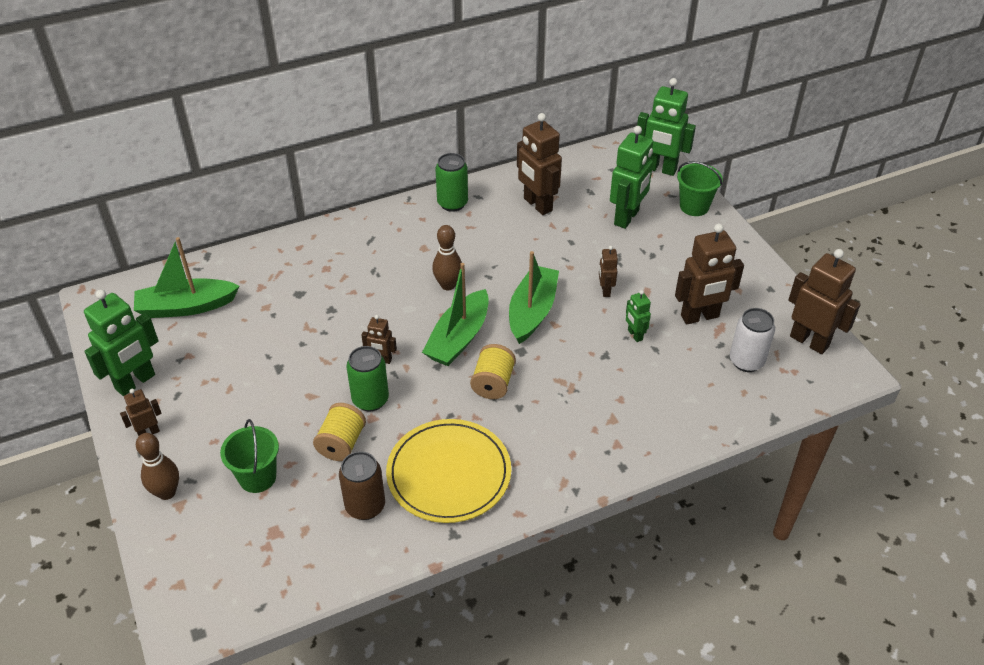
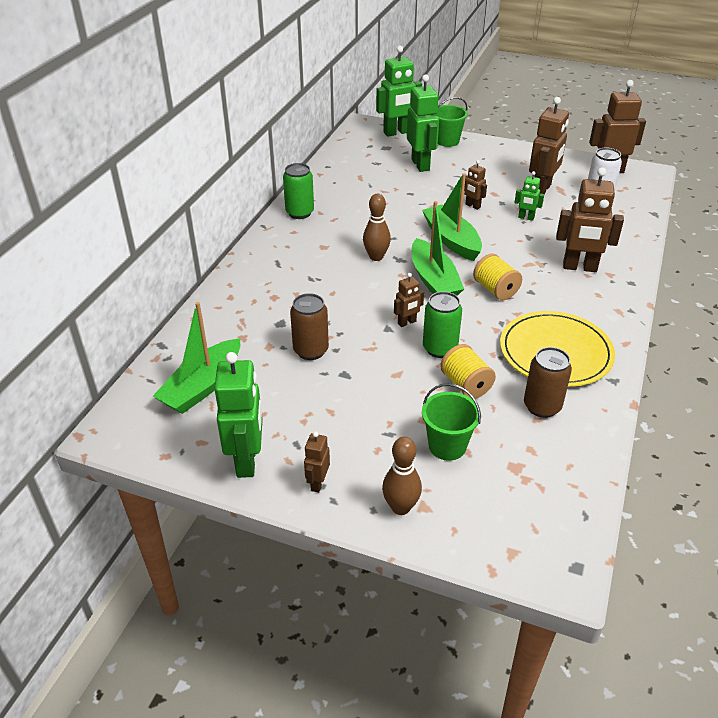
camera: 45 degrees left, 5 degrees down
brown robot [517,113,562,215] -> brown robot moved to [556,167,624,272]
none -> brown can [290,293,329,360]

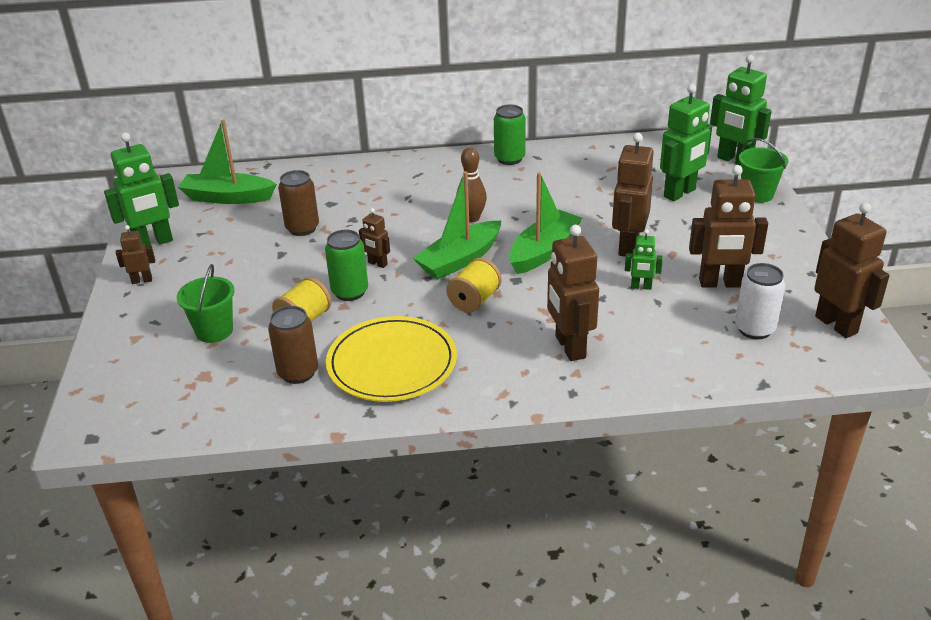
camera: 65 degrees right, 5 degrees down
brown bowling pin [382,437,422,515] -> none
brown robot [464,160,487,210] -> brown robot [612,133,654,257], size x1.97
green robot [514,171,544,221] -> green robot turned 75 degrees counterclockwise [625,229,663,290]

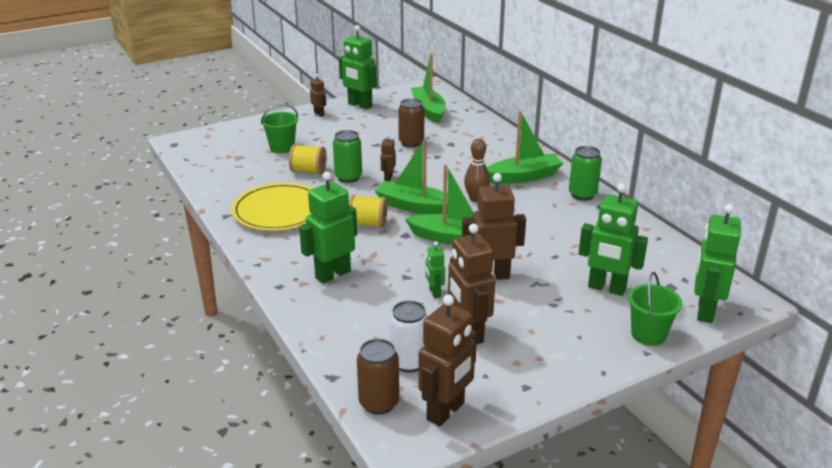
camera: 65 degrees right, 5 degrees down
brown can [268,306,318,384] -> brown can moved to [357,339,399,415]
brown robot [547,225,599,361] -> green robot [299,172,357,284]
none -> green boat [486,111,563,184]

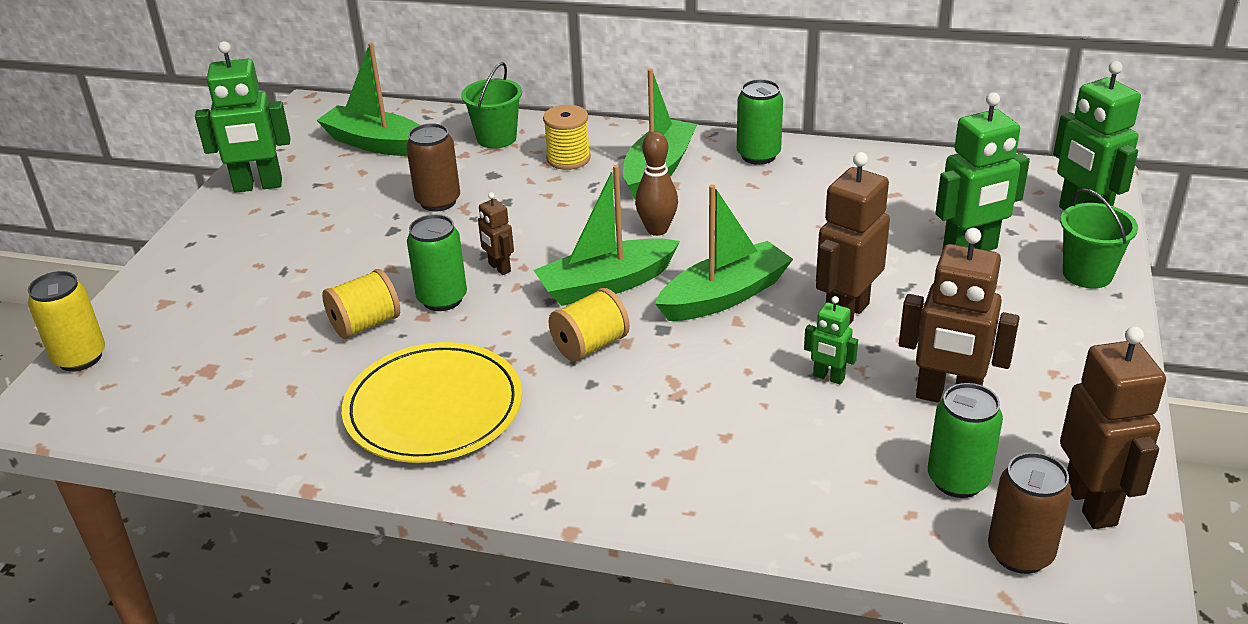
camera: 45 degrees left, 5 degrees up
green bucket [261,104,298,153] -> green bucket moved to [461,62,522,148]
green robot [299,172,357,284] -> none
brown robot [310,74,326,117] -> none
white can [389,301,428,373] -> green can [928,383,1003,498]
none -> yellow can [28,271,105,372]
none -> yellow spool [543,105,591,170]

